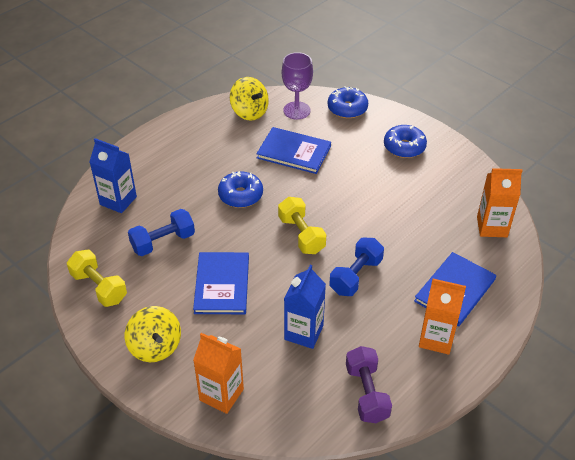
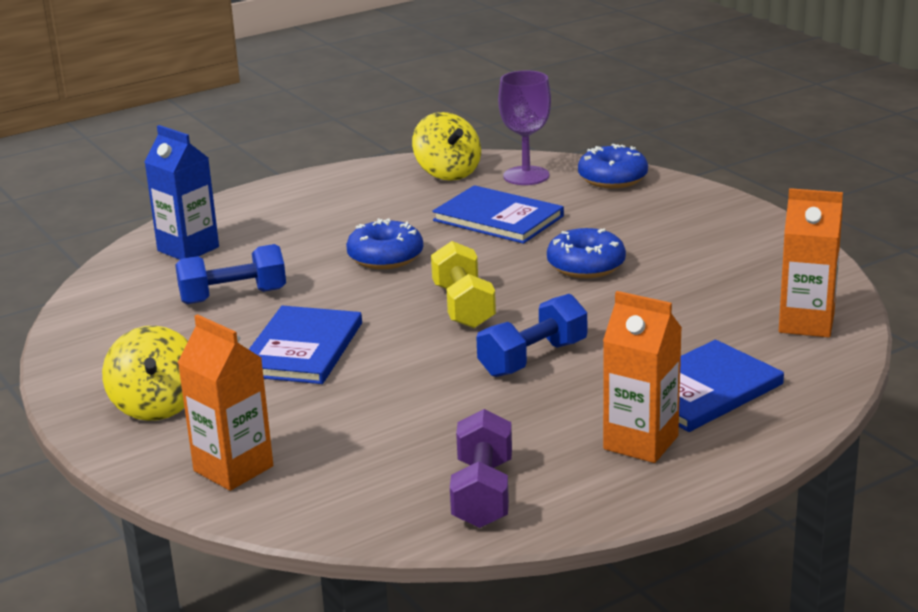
camera: 15 degrees right, 20 degrees down
yellow dumbbell [67,250,127,307] -> none
blue carton [284,265,326,349] -> none
blue donut [384,125,427,158] -> blue donut moved to [547,228,626,278]

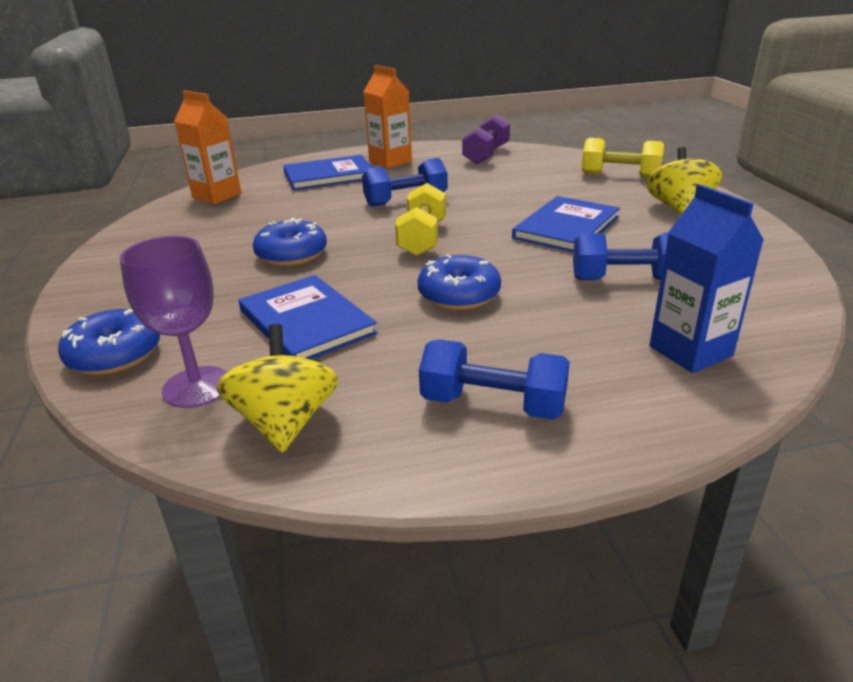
camera: 160 degrees left, 5 degrees up
orange carton [178,314,273,491] -> yellow dumbbell [582,138,664,178]
none -> blue dumbbell [419,340,570,420]

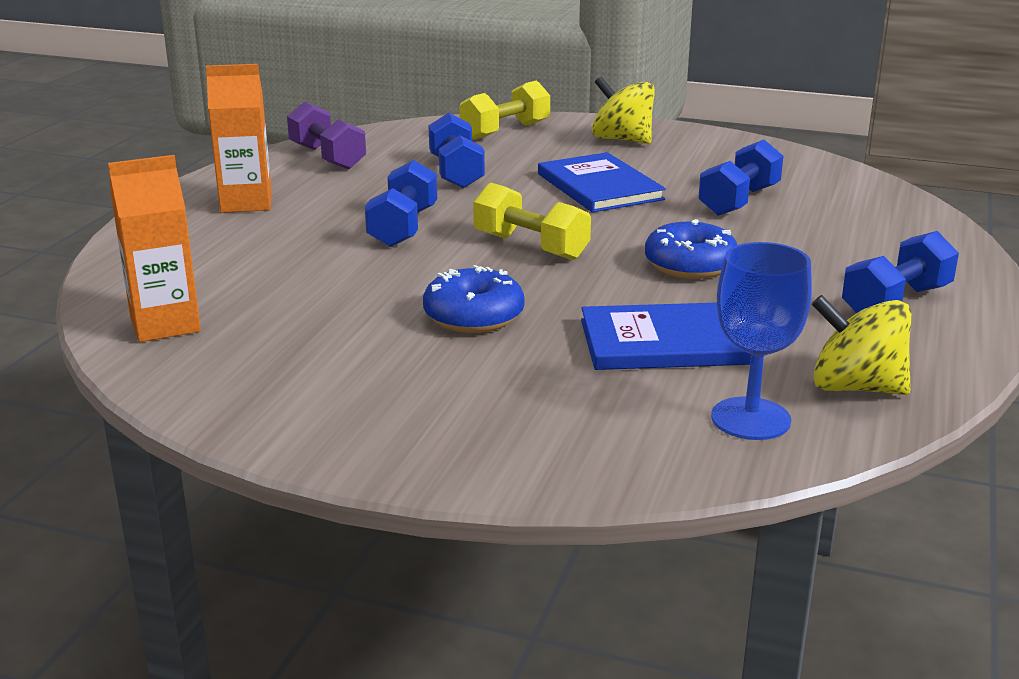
camera: 60 degrees left, 5 degrees down
blue donut [58,309,160,375] -> none
purple goblet [120,236,227,408] -> blue goblet [711,242,812,440]
blue book [283,155,373,190] -> none
blue carton [649,184,764,373] -> none
none -> blue dumbbell [429,113,485,189]

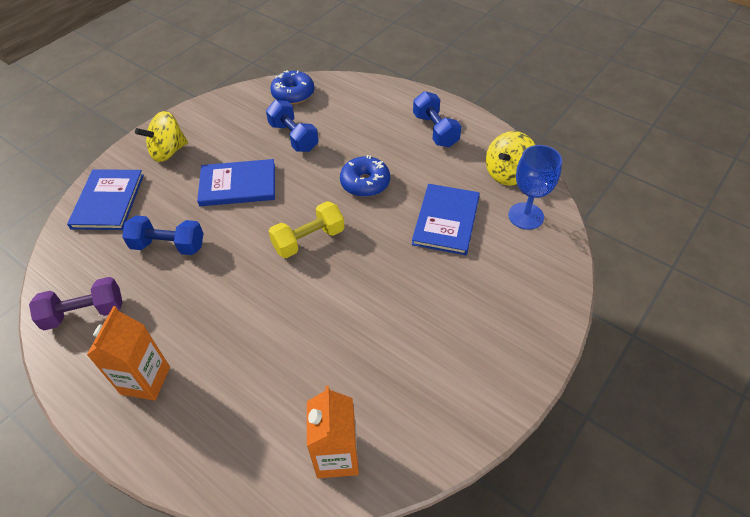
camera: 70 degrees left, 25 degrees up
blue dumbbell [365,160,437,247] -> none
blue donut [423,265,524,333] -> blue donut moved to [270,70,314,104]
yellow dumbbell [459,81,550,140] -> blue book [67,169,144,230]

